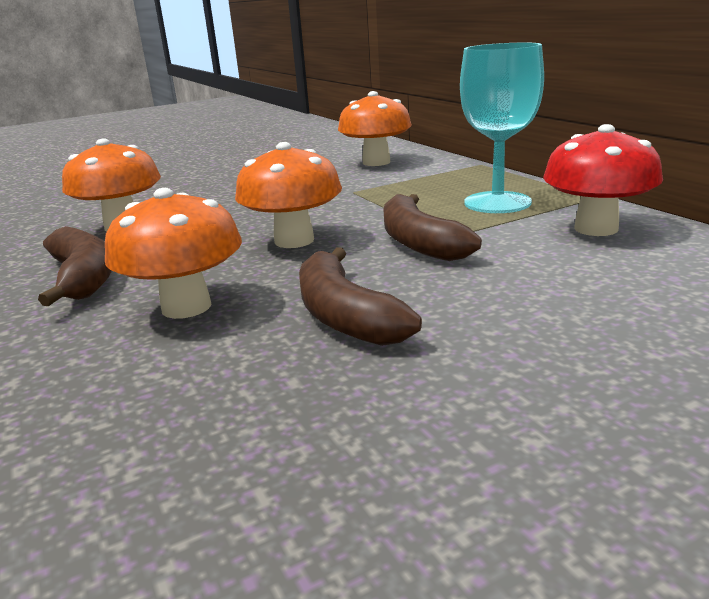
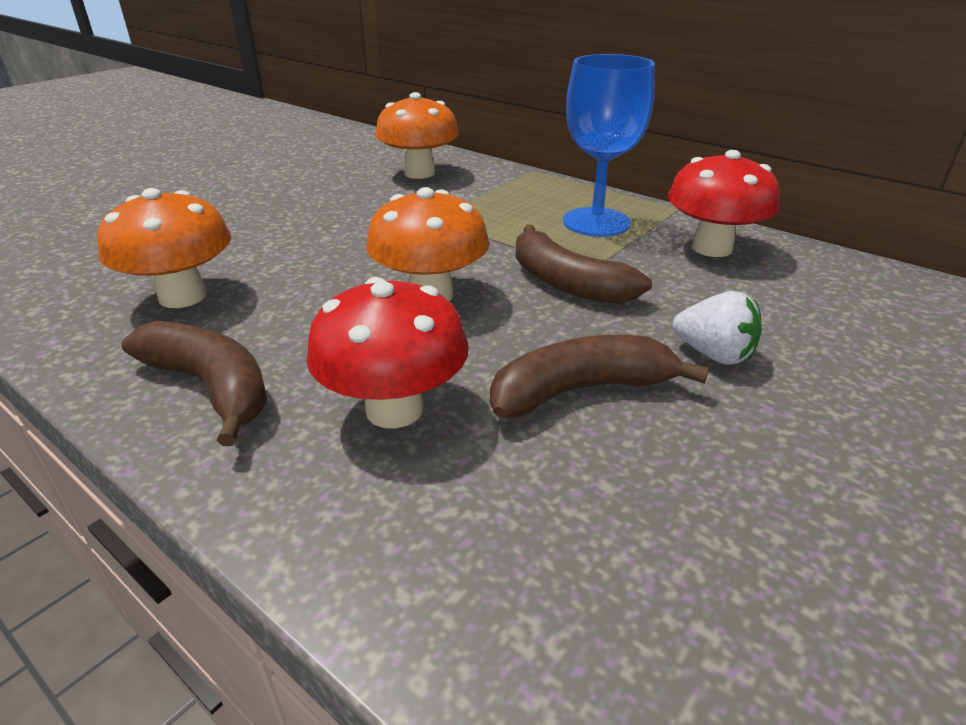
camera: 25 degrees left, 10 degrees up
orange mushroom [105,188,242,319] -> red mushroom [306,277,469,429]
brown banana [299,247,422,346] -> brown banana turned 120 degrees clockwise [490,335,709,418]
turquoise goblet [460,43,544,213] -> blue goblet [563,54,655,237]
none -> white strawberry [673,291,762,365]

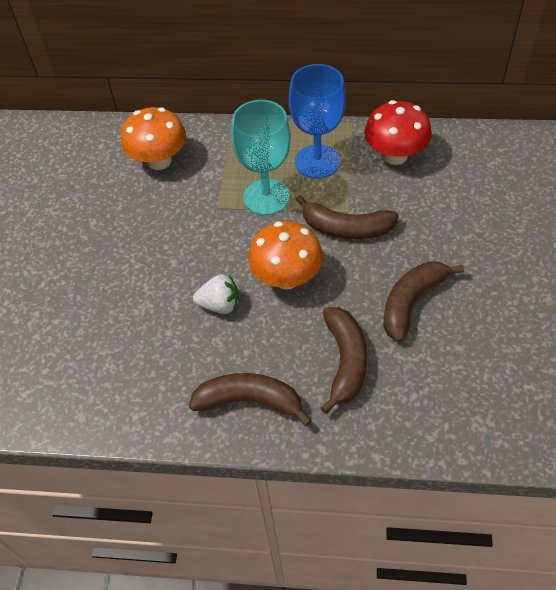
camera: 30 degrees left, 20 degrees up
orange mushroom [97,188,231,308] -> none
red mushroom [306,277,469,429] -> brown banana [321,307,367,414]
white strawberry [673,291,762,365] -> white strawberry moved to [193,274,239,314]
none -> turquoise goblet [231,100,291,215]

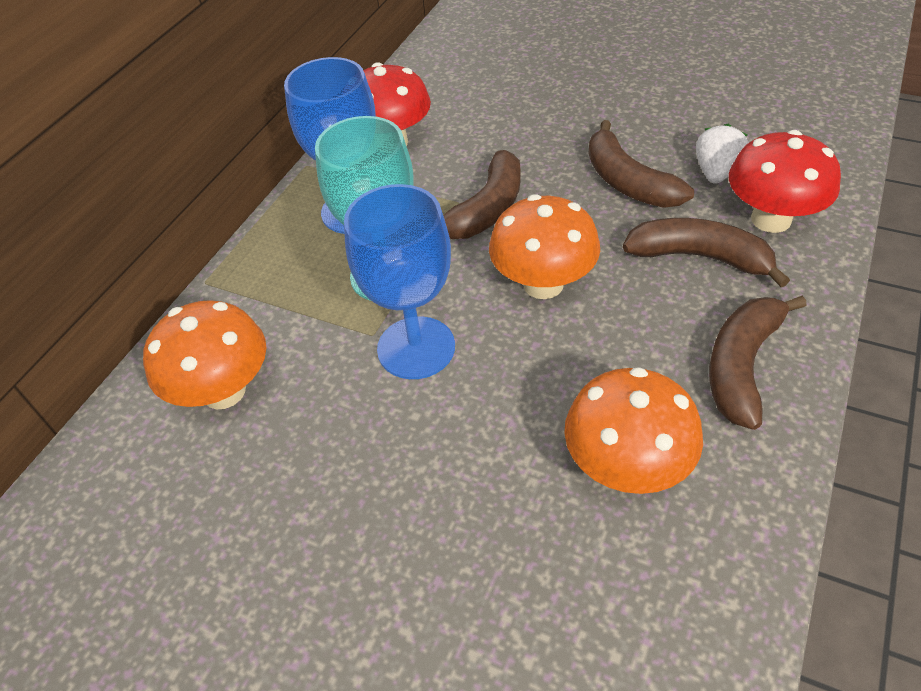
camera: 70 degrees left, 5 degrees down
white strawberry [193,274,239,314] -> white strawberry moved to [696,124,749,184]
none -> blue goblet [344,184,455,379]
none -> orange mushroom [564,367,703,494]
none -> red mushroom [729,130,841,233]

